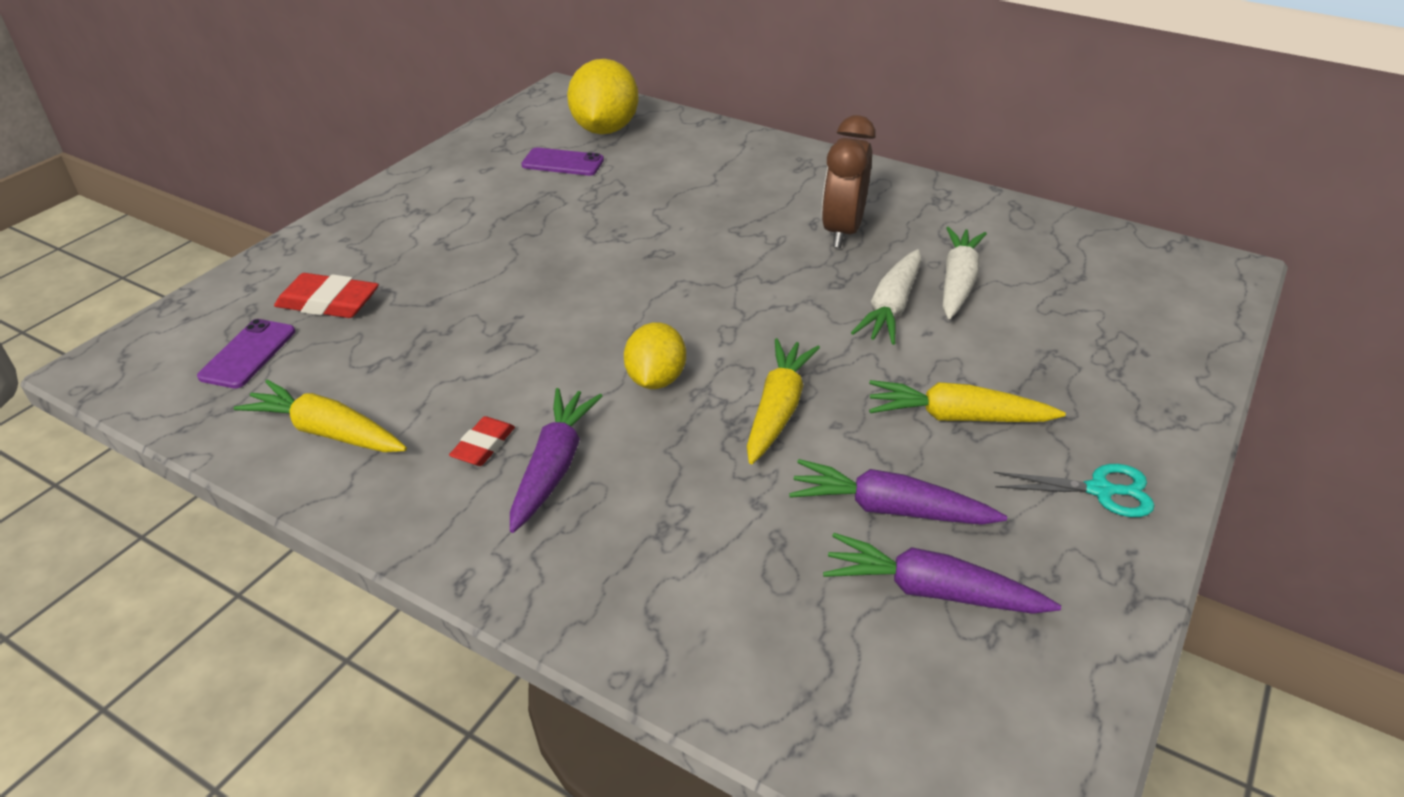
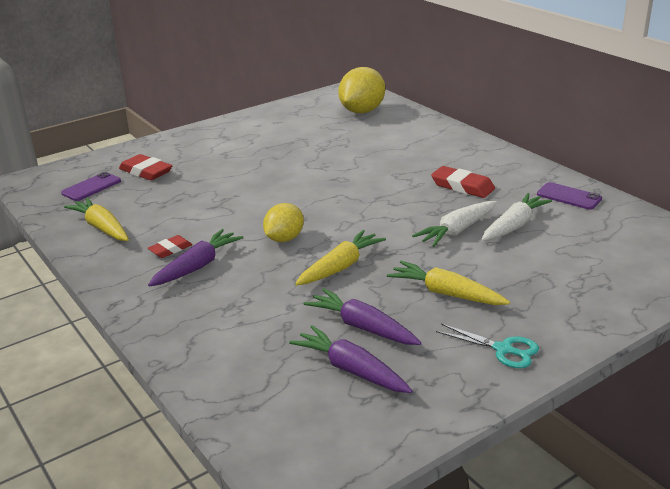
camera: 25 degrees right, 10 degrees down
purple phone [521,147,604,176] -> purple phone moved to [537,182,602,210]
brown clock [822,115,876,248] -> red eraser [431,166,495,198]

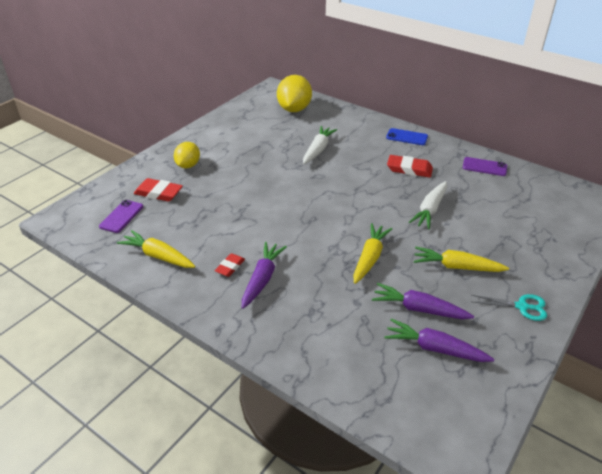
camera: 20 degrees left, 10 degrees up
yellow lemon [263,203,304,242] -> yellow lemon moved to [174,142,200,168]
white carrot [481,193,552,241] -> white carrot moved to [303,126,337,164]
none -> blue phone [386,128,428,145]

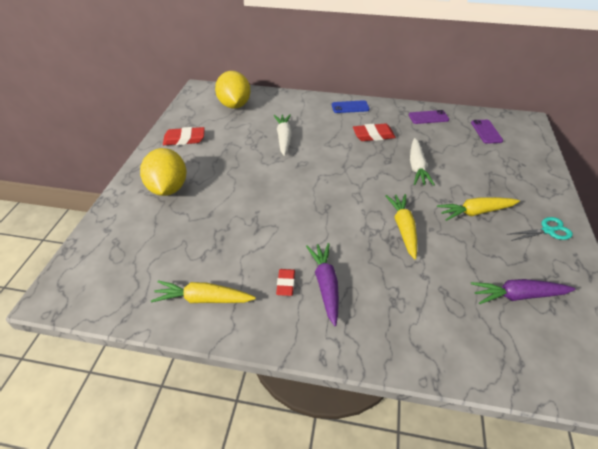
camera: 25 degrees left, 5 degrees up
purple phone [99,200,143,233] -> purple phone moved to [471,120,503,144]
red eraser [134,178,183,202] -> red eraser moved to [163,127,205,145]
yellow lemon [174,142,200,168] -> yellow lemon [140,148,187,196], size x1.60
purple carrot [372,283,474,319] -> none

